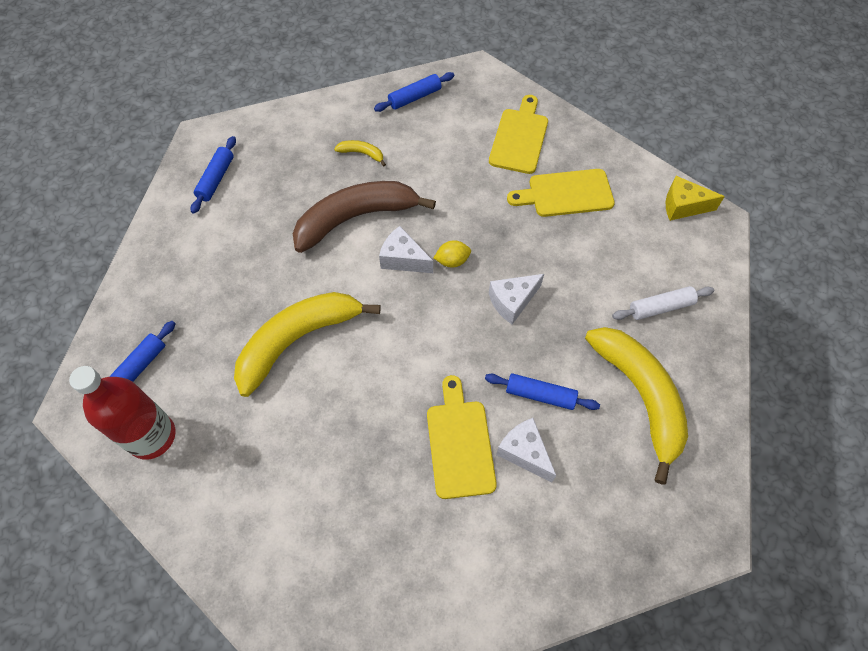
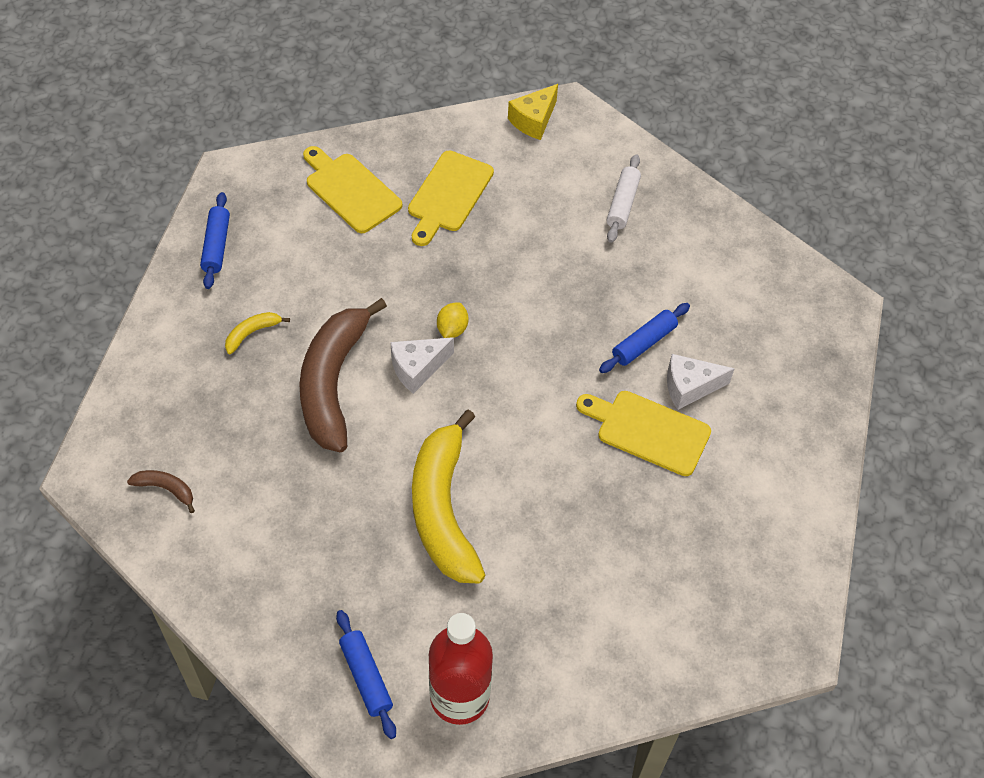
camera: 60 degrees left, 5 degrees down
blue rolling pin [191,136,236,214] -> brown banana [127,470,195,513]
white cheese [489,274,544,324] -> none
yellow banana [585,327,688,484] -> none

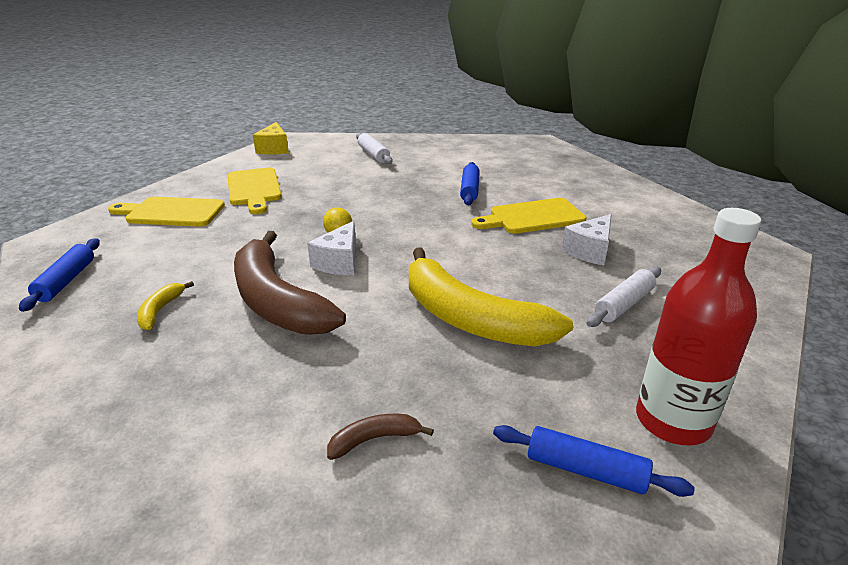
camera: 40 degrees left, 25 degrees down
brown banana [127,470,195,513] -> brown banana moved to [327,414,434,460]
blue rolling pin [200,192,230,289] -> blue rolling pin turned 45 degrees clockwise [19,238,100,312]
white cheese [667,354,735,410] -> white cheese moved to [562,214,611,265]
none -> white rolling pin [586,266,661,327]

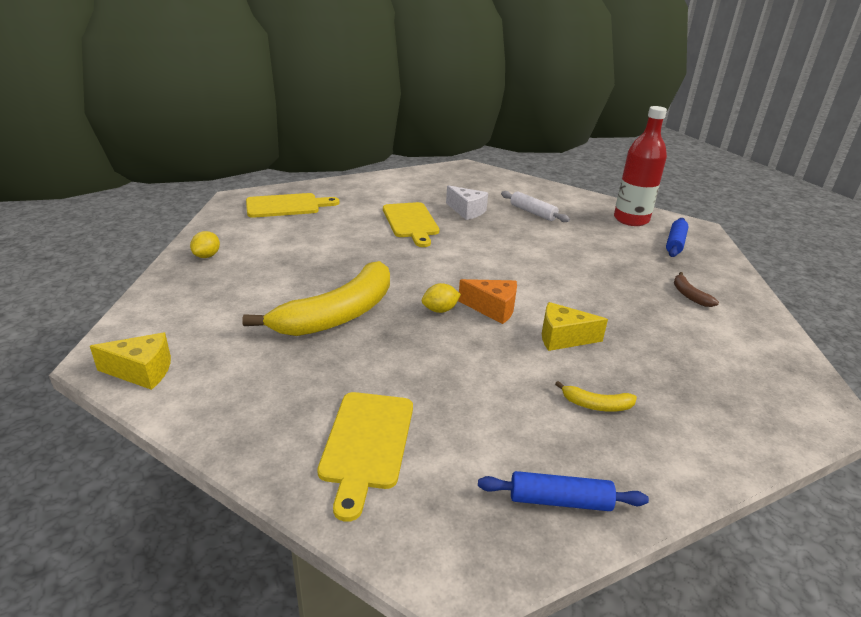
camera: 90 degrees left, 0 degrees up
yellow cutting board [228,167,282,214] -> yellow cutting board moved to [246,193,339,218]
brown banana [234,231,346,335] -> yellow cheese [542,302,608,351]
white cheese [307,221,356,275] -> orange cheese [458,279,517,324]
white rolling pin [356,133,392,164] -> none
yellow banana [409,247,573,346] -> yellow banana moved to [242,261,390,336]
blue rolling pin [460,162,480,205] -> none
none -> yellow lemon [190,231,220,258]

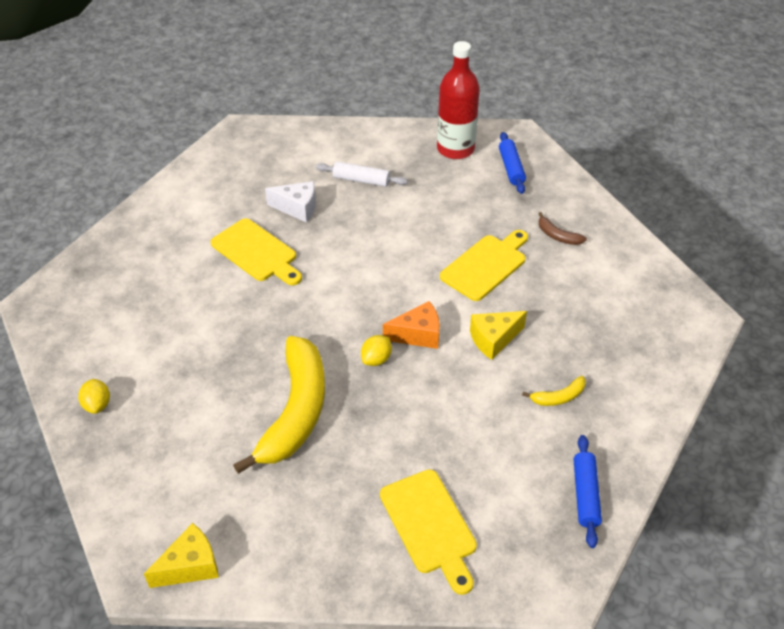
camera: 30 degrees left, 15 degrees up
yellow cutting board [246,193,339,218] -> yellow cutting board moved to [440,230,528,301]
blue rolling pin [478,471,649,511] -> blue rolling pin turned 60 degrees counterclockwise [574,435,602,548]

